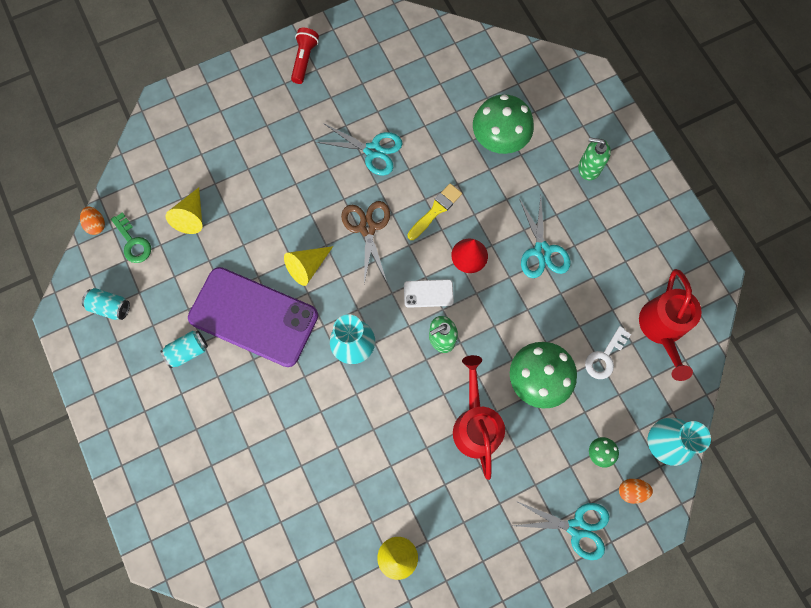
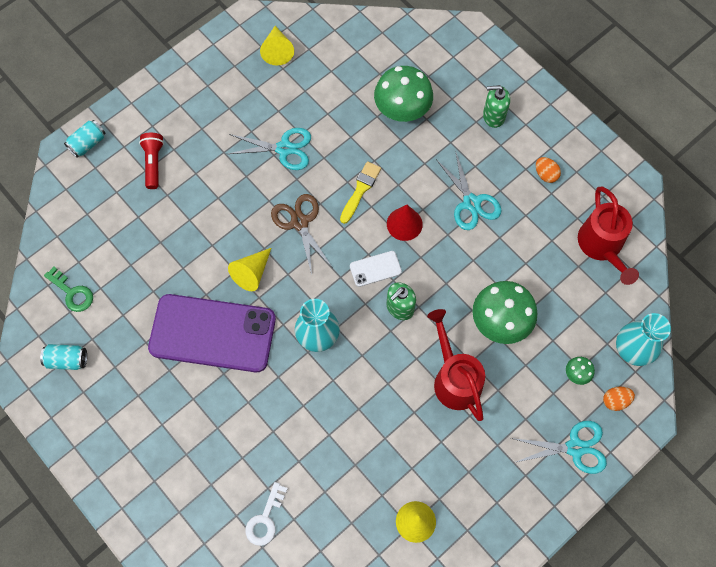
camera: 15 degrees left, 5 degrees down
orange egg [80,207,105,235] -> orange egg moved to [536,157,561,183]
turquoise can [161,331,208,368] -> turquoise can moved to [64,120,105,158]
yellow cone [166,187,203,234] -> yellow cone moved to [260,26,294,66]
red flashlight [291,28,319,84] -> red flashlight moved to [139,133,164,189]
white key [585,326,631,379] -> white key moved to [245,482,288,546]

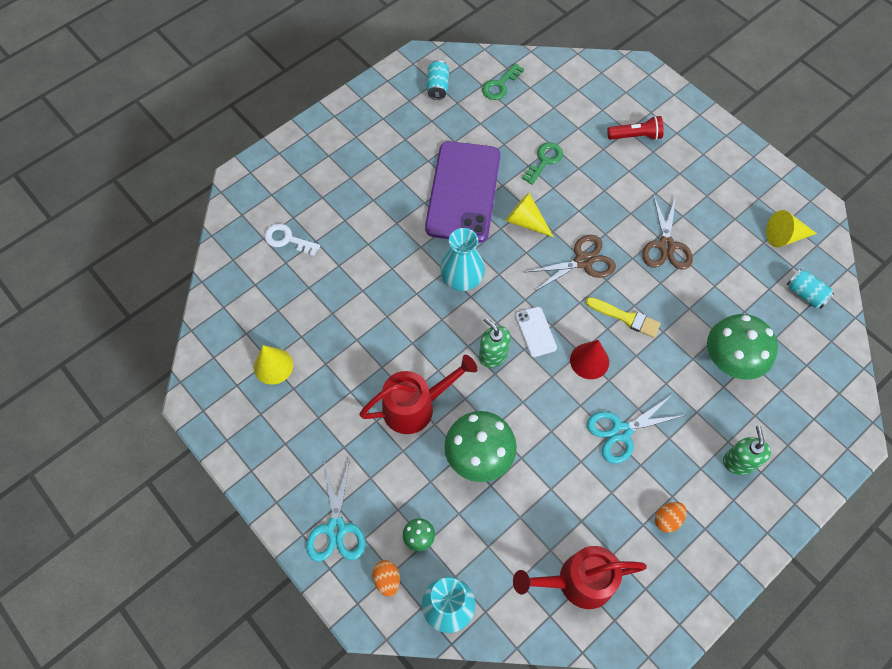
camera: 90 degrees right, 5 degrees down
turquoise can [64,120,105,158] -> turquoise can moved to [786,269,834,309]
turquoise scissors [228,128,311,170] -> brown scissors [642,194,693,269]
none -> green key [522,143,563,185]

